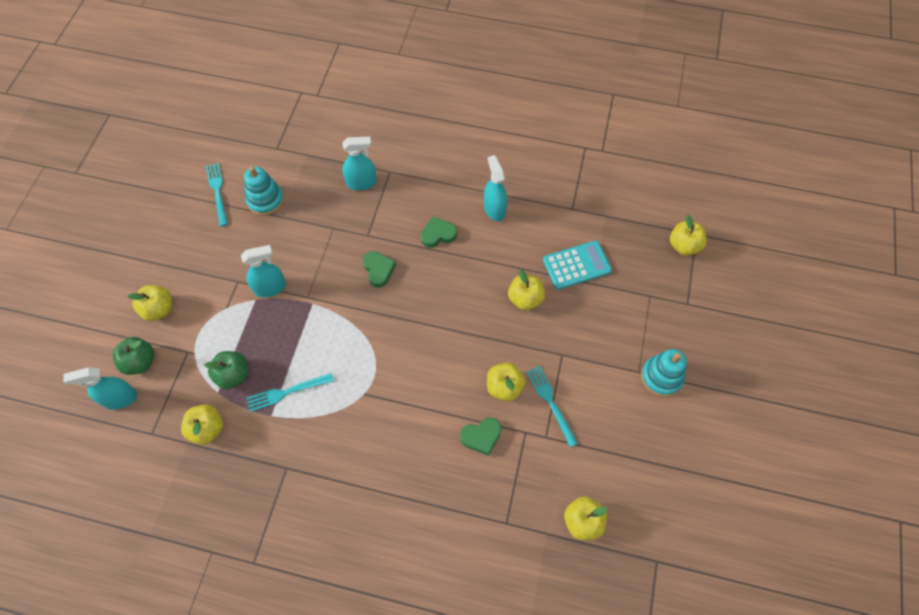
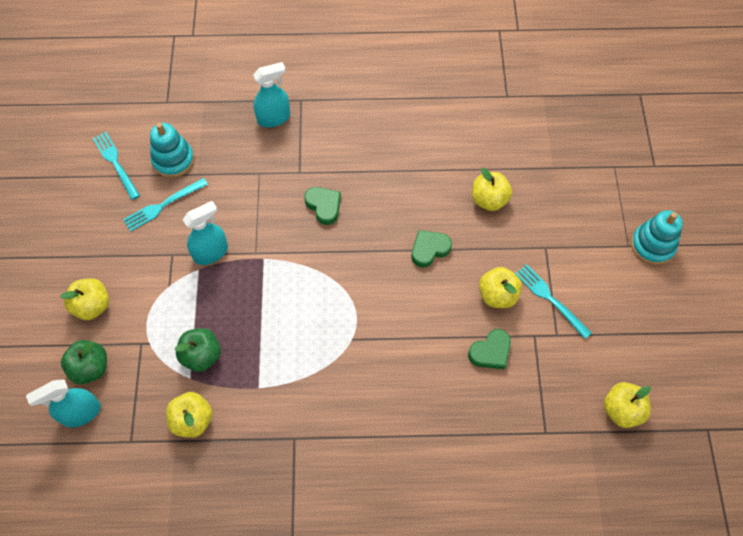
camera: 15 degrees left, 0 degrees up
turquoise fork [246,373,334,412] -> turquoise fork moved to [123,178,208,232]
green heart [421,217,457,248] -> green heart moved to [412,230,452,267]
turquoise spray bottle [484,155,507,221] -> none
turquoise calculator [543,241,612,290] -> none
yellow apple [670,215,707,256] -> none

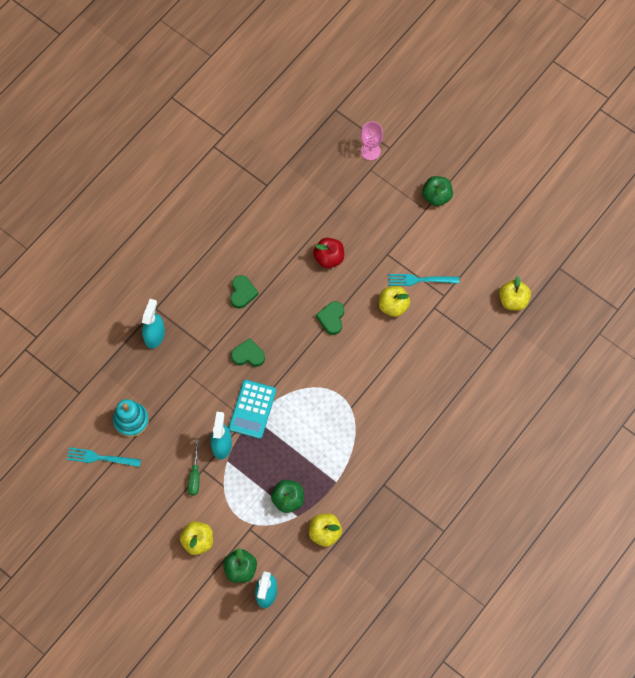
camera: 50 degrees left, 5 degrees up
turquoise fork [123,178,208,232] -> none
green heart [468,329,511,369] -> green heart moved to [230,275,259,309]
yellow apple [472,168,512,211] -> red apple [313,238,344,268]
turquoise stacking toy [631,210,683,265] -> green apple [422,176,453,206]
none -> green screwdriver [188,439,200,496]
none -> turquoise calculator [229,380,276,439]
none -> pink goblet [361,121,383,160]

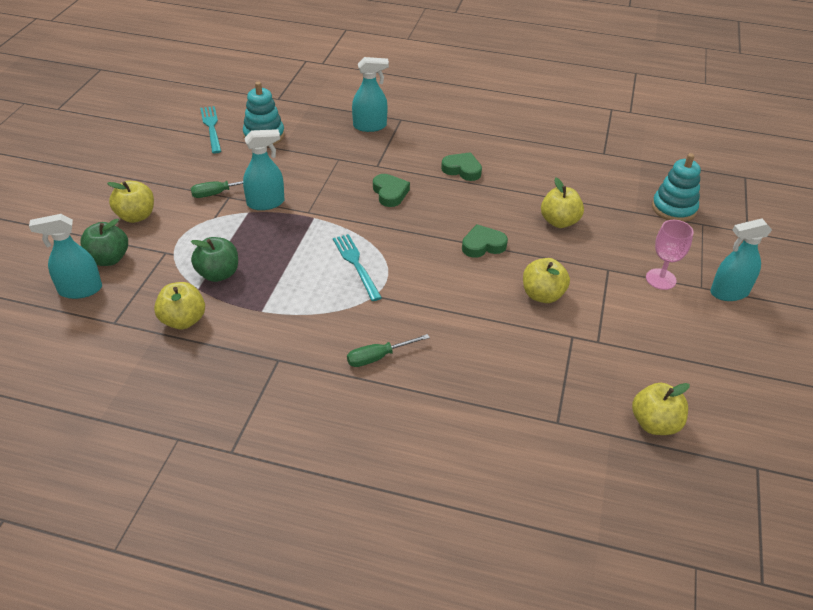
camera: 65 degrees right, 25 degrees down
turquoise calculator [229,380,276,439] -> none
green heart [230,275,259,309] -> green heart turned 135 degrees counterclockwise [441,152,482,181]
red apple [313,238,344,268] -> yellow apple [541,178,584,228]
pink goblet [361,121,383,160] -> pink goblet moved to [646,220,693,290]
turquoise fork [388,274,459,286] -> turquoise fork moved to [333,234,382,301]
green apple [422,176,453,206] -> turquoise spray bottle [710,218,772,301]
none -> green screwdriver [347,334,430,367]
none -> turquoise stacking toy [652,153,701,222]

